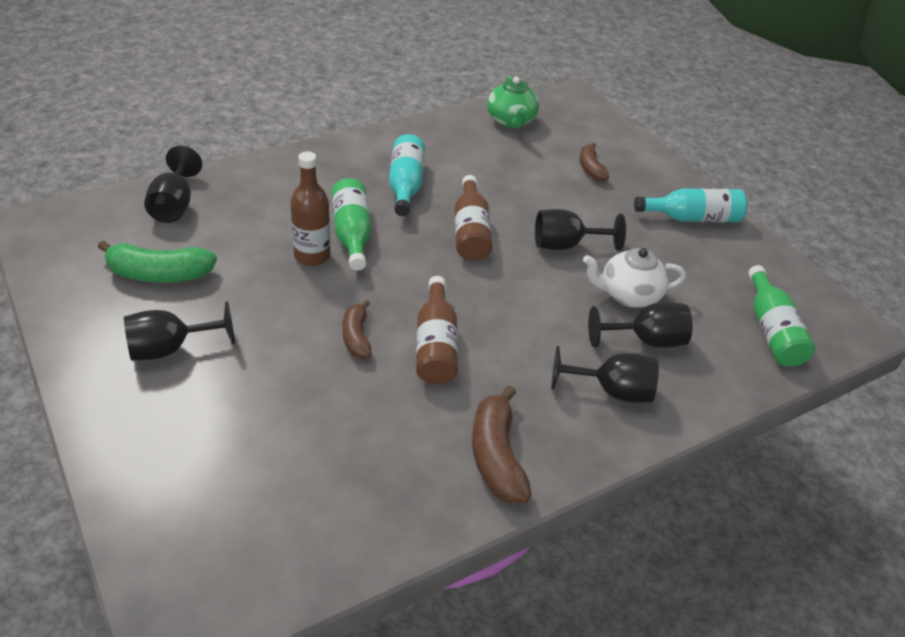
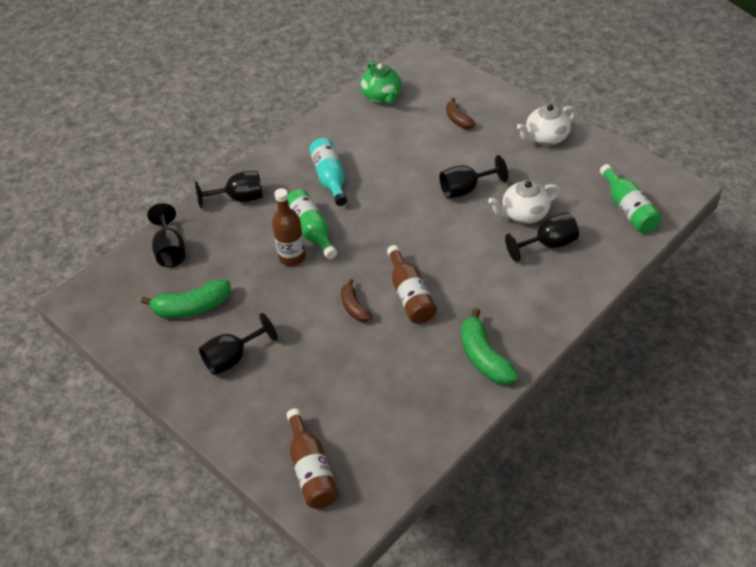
camera: 10 degrees left, 5 degrees up
brown bottle [454,175,492,261] -> brown bottle moved to [287,408,339,509]
brown banana [472,385,532,503] -> green banana [461,308,519,385]
black goblet [551,346,659,403] -> black goblet moved to [195,171,263,208]
turquoise bottle [634,188,747,222] -> white teapot [517,104,576,145]

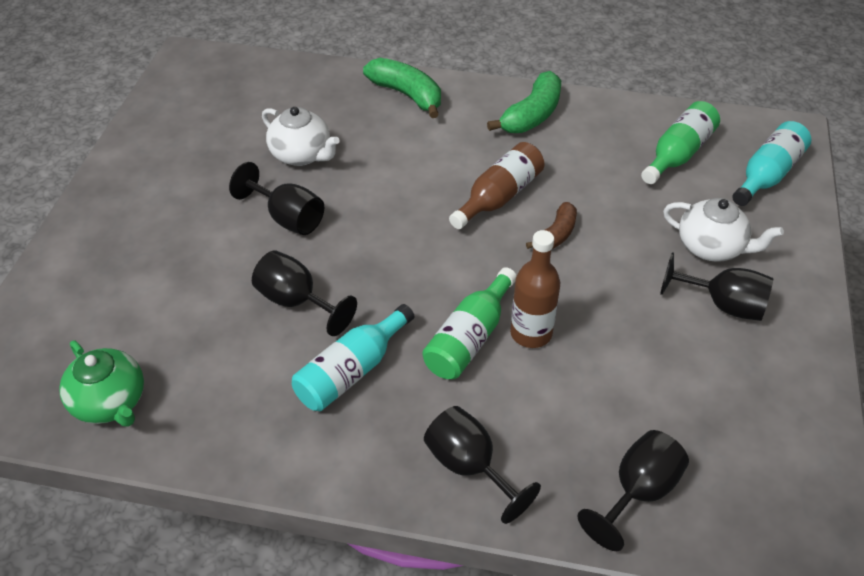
camera: 125 degrees left, 0 degrees up
green banana [141,279,231,318] -> green banana moved to [363,58,441,118]
brown bottle [287,408,339,509] -> turquoise bottle [732,121,811,206]
green teapot [360,61,402,104] -> green teapot turned 105 degrees clockwise [59,340,144,427]
brown banana [446,98,475,129] -> none
black goblet [505,212,579,262] -> black goblet moved to [252,250,357,336]
white teapot [517,104,576,145] -> white teapot moved to [663,198,784,262]
green bottle [600,164,662,233] -> green bottle moved to [641,101,720,184]

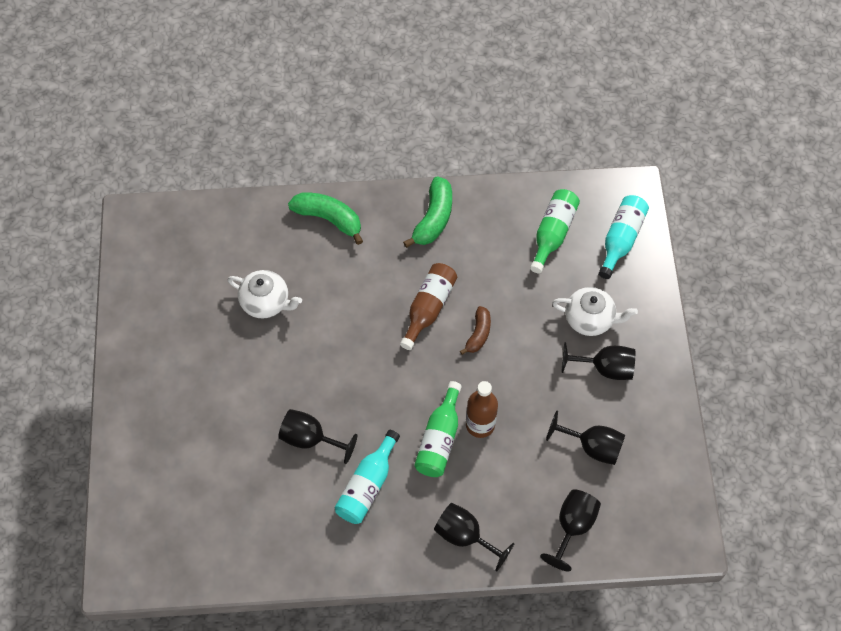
camera: 15 degrees left, 15 degrees up
green teapot [59,340,144,427] -> none
black goblet [229,162,324,235] -> black goblet moved to [546,411,625,465]

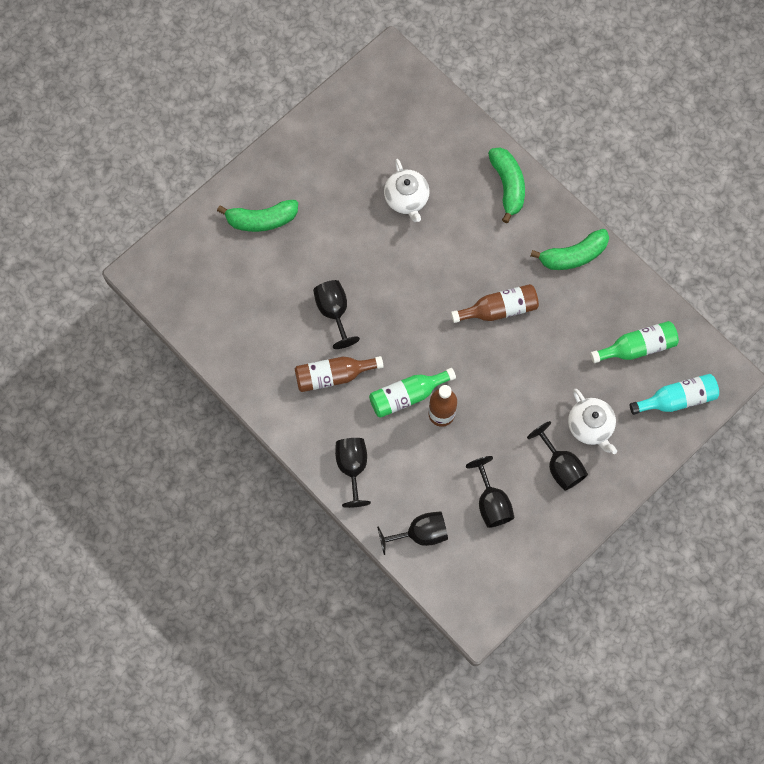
camera: 50 degrees right, 10 degrees up
turquoise bottle [334,430,400,524] -> brown bottle [295,356,384,392]
brown banana [460,306,491,355] -> none
none -> green banana [217,200,298,232]

